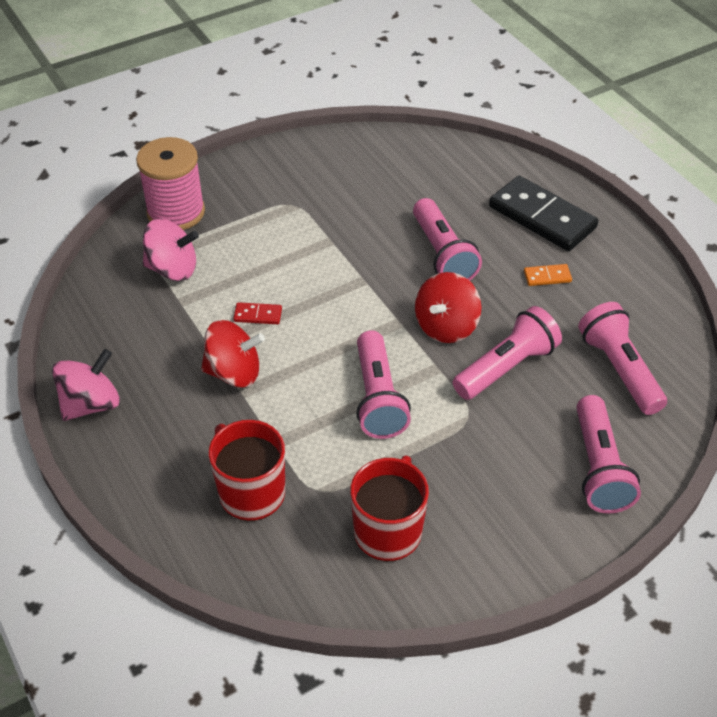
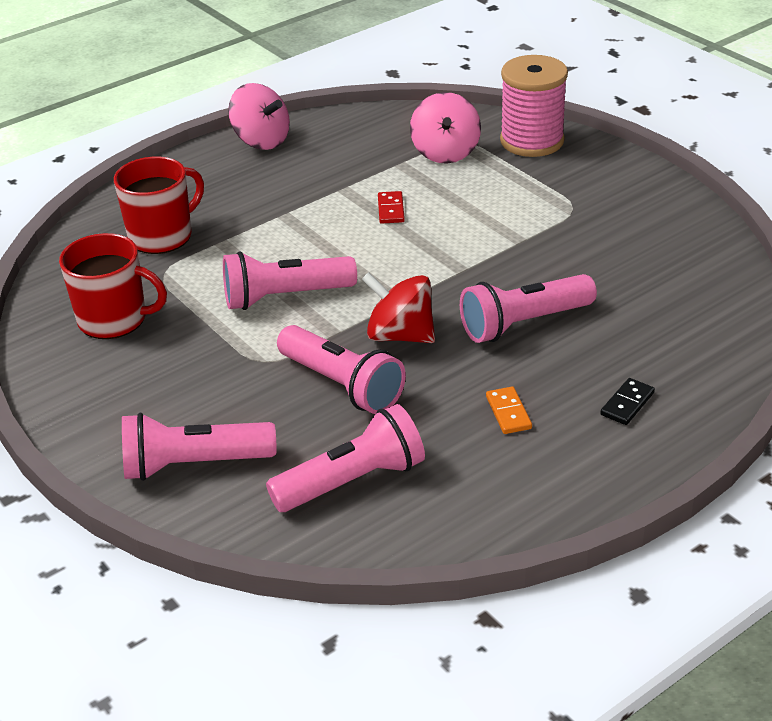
camera: 85 degrees right, 10 degrees down
red spinning top [201,320,265,387] -> none
black domino [489,176,598,251] -> black domino [600,378,655,425], size x0.42

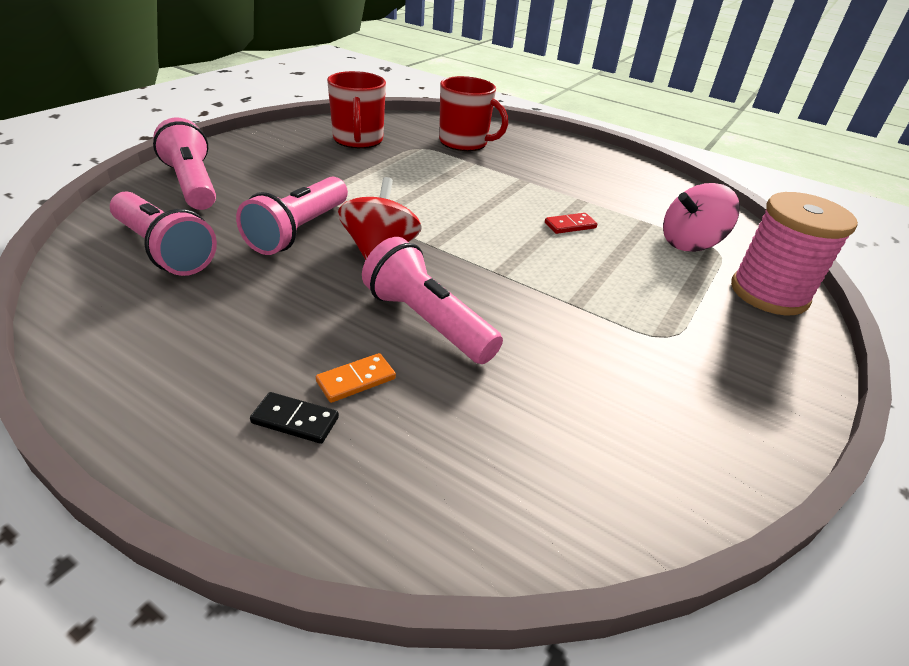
camera: 65 degrees right, 0 degrees up
pink flashlight [223,251,357,310] -> none
pink spinning top [228,83,290,150] -> none
orange domino [486,386,532,434] -> orange domino moved to [316,353,396,403]

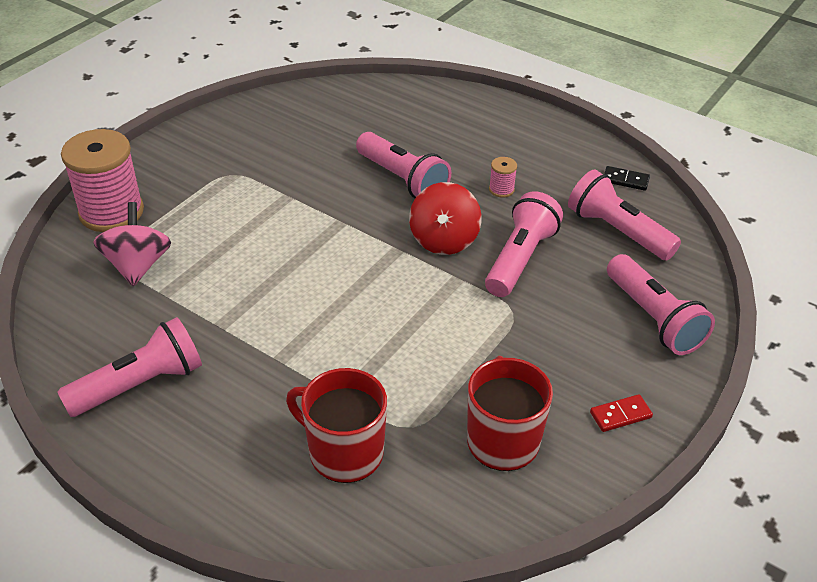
camera: 175 degrees left, 5 degrees up
black domino [250,392,339,444] -> black domino moved to [604,166,650,191]
orange domino [316,353,396,403] -> none
red domino [545,213,598,234] -> red domino moved to [590,394,653,432]
pink spinning top [663,183,740,252] -> pink spinning top turned 75 degrees counterclockwise [93,202,171,286]
none -> pink flashlight [58,317,202,417]
none -> pink spool [489,157,517,198]

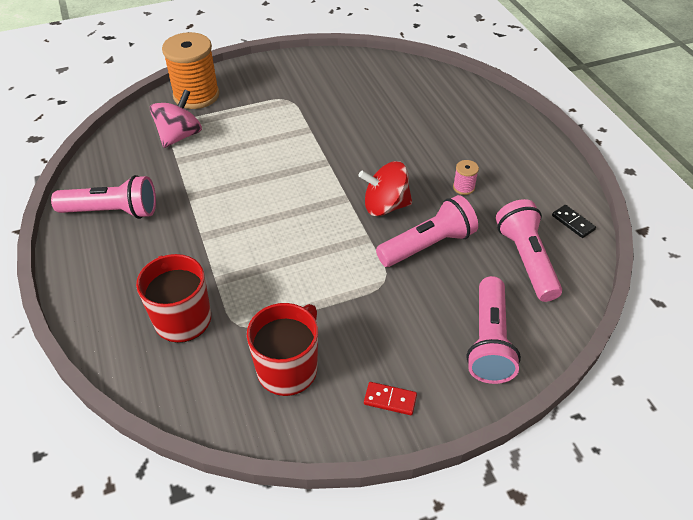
camera: 35 degrees right, 5 degrees up
pink spool [61,129,144,232] -> orange spool [162,32,220,109]
pink flashlight [356,132,451,198] -> none
red spinning top [409,182,482,255] -> red spinning top turned 45 degrees clockwise [358,161,412,216]

